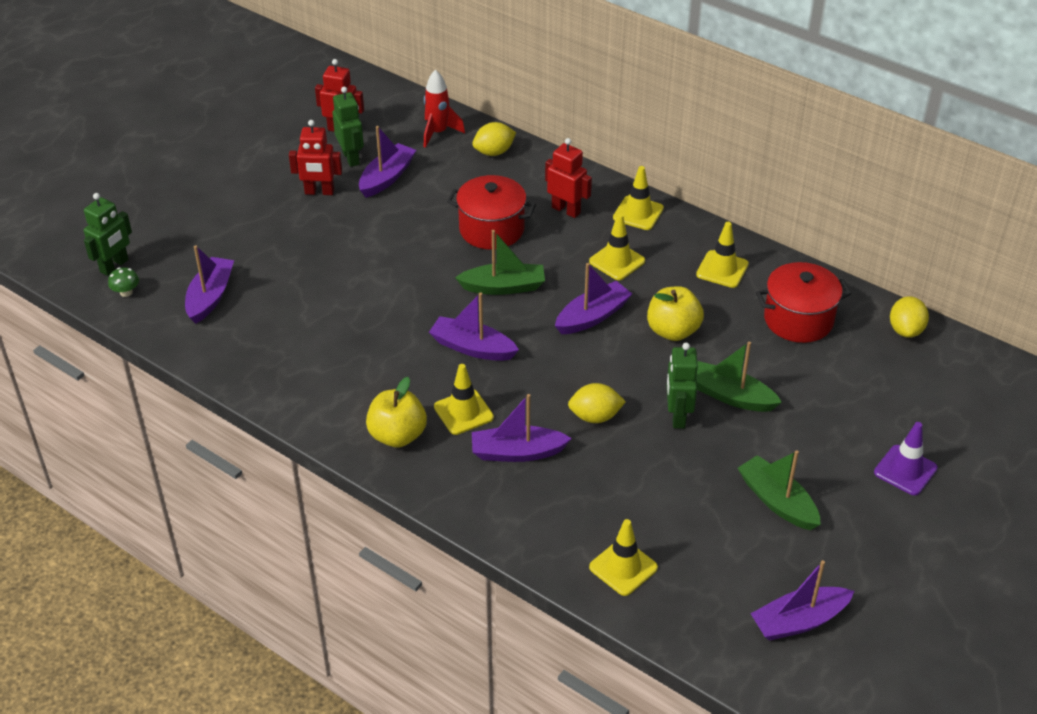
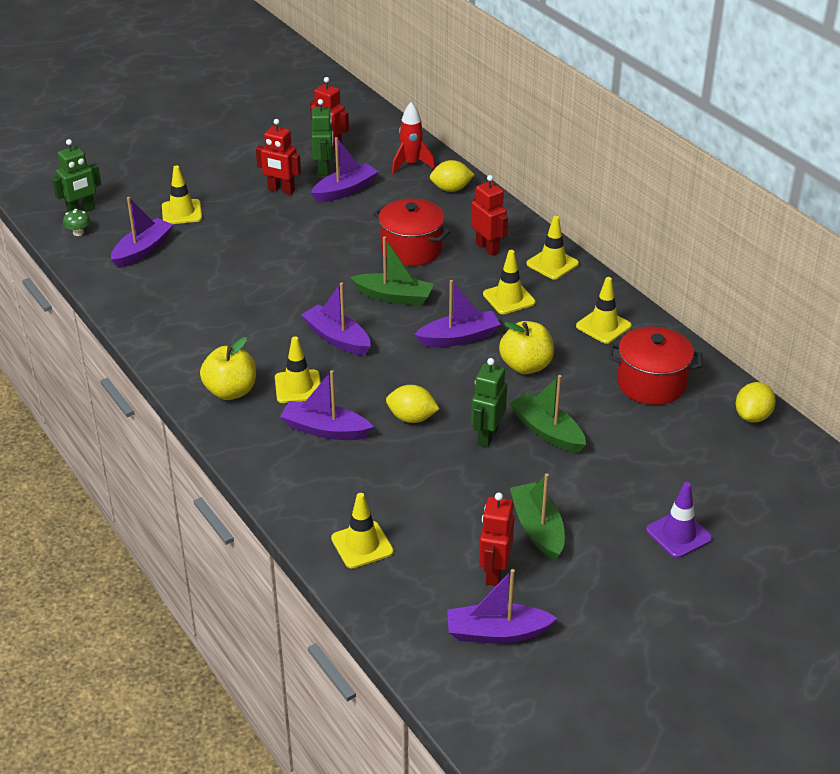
camera: 20 degrees right, 5 degrees down
none -> yellow traffic cone [162,165,202,224]
none -> red robot [479,493,514,586]

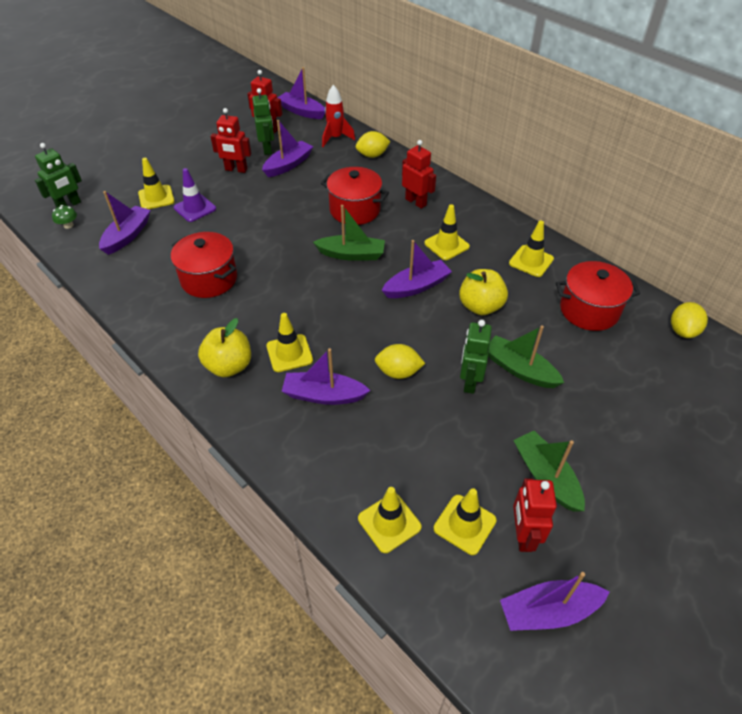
camera: 10 degrees left, 10 degrees up
purple boat [301,282,371,355] -> purple boat moved to [278,67,325,119]
yellow traffic cone [527,216,579,280] -> yellow traffic cone moved to [434,488,497,555]
purple traffic cone [646,482,712,558] -> purple traffic cone moved to [174,168,216,222]
none -> red pot [171,232,237,298]

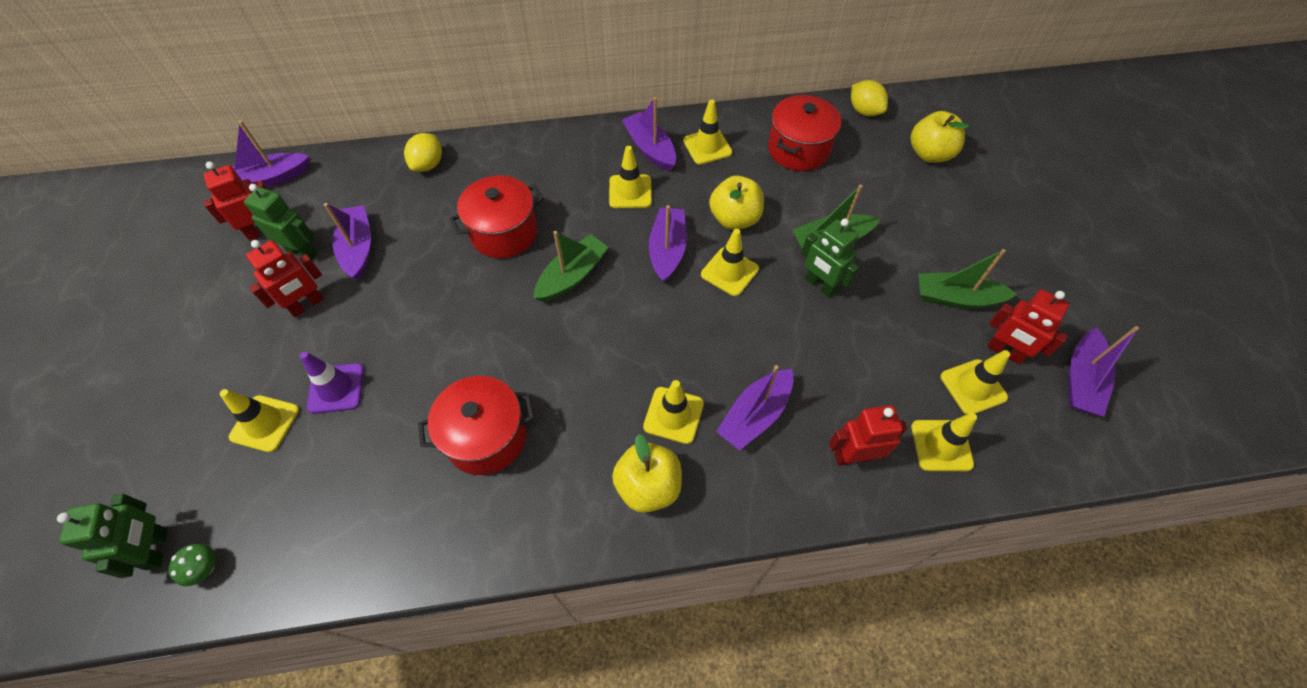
camera: 55 degrees left, 10 degrees up
purple boat [99,191,151,255] -> purple boat moved to [622,97,676,171]
red rocket [322,85,355,147] -> none
yellow lemon [375,344,425,379] -> none
red robot [402,140,436,209] -> red robot moved to [829,405,907,466]
none -> yellow traffic cone [701,229,759,296]
none -> yellow apple [910,111,969,163]

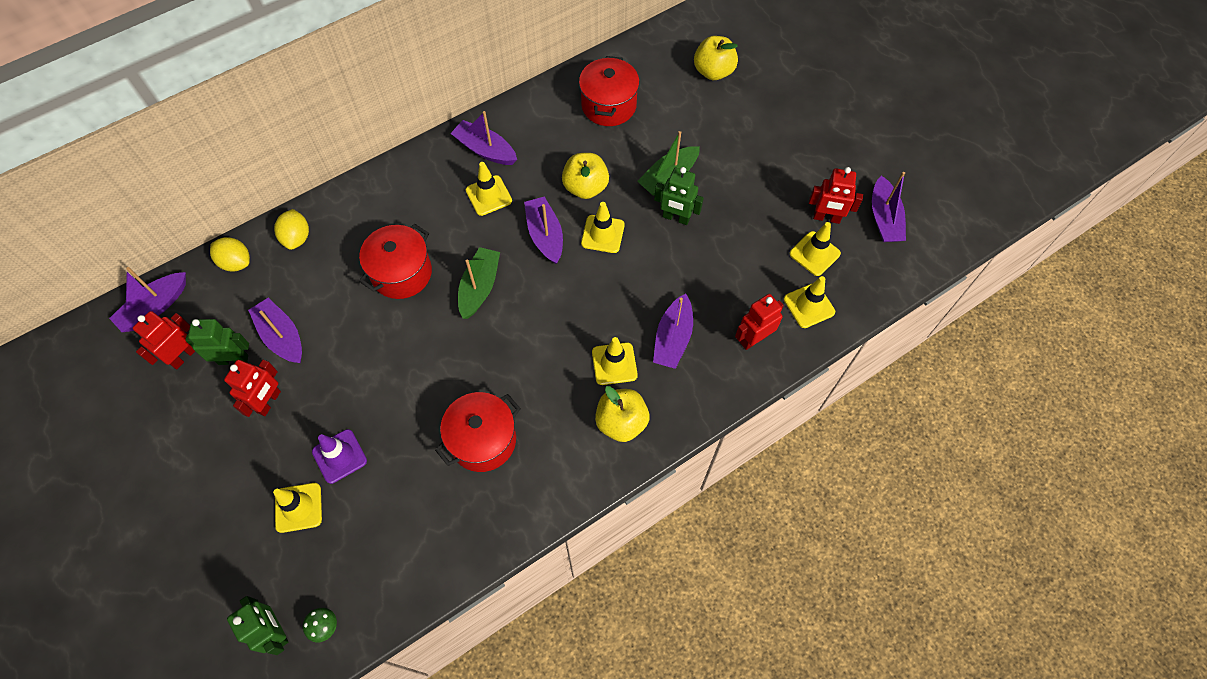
camera: 25 degrees left, 5 degrees up
yellow traffic cone [683,100,732,165] -> none
yellow lemon [851,80,888,116] -> yellow lemon moved to [210,237,250,271]
green boat [918,249,1017,309] -> none

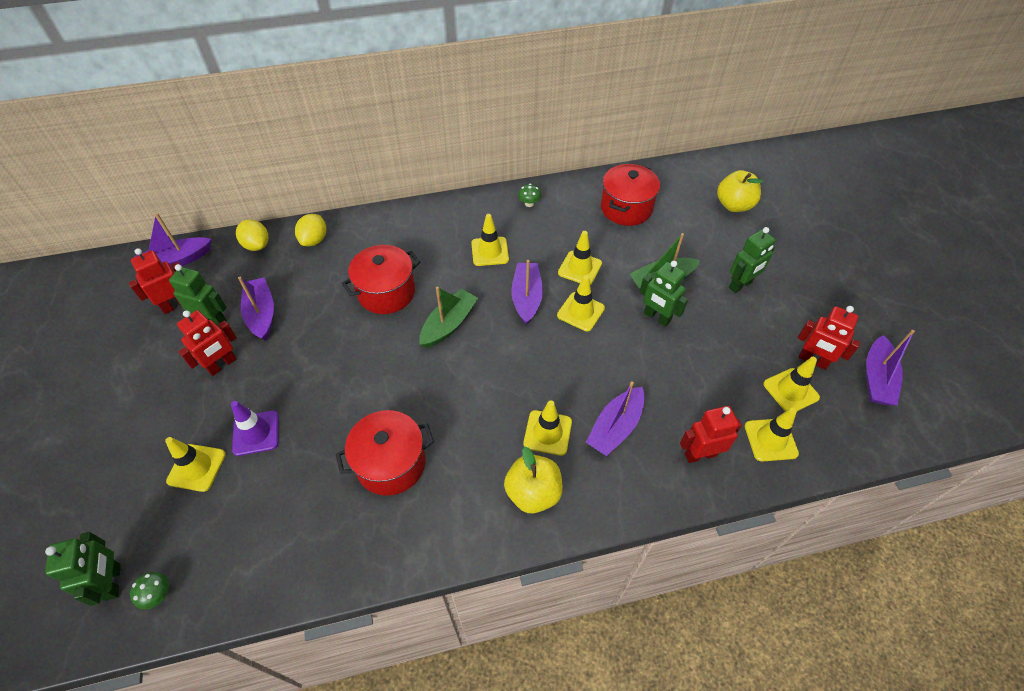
camera: 20 degrees right, 10 degrees down
purple boat [451,111,517,165] -> none
yellow apple [562,153,609,199] -> yellow traffic cone [558,231,602,285]
none -> green mushroom [518,184,541,207]
none -> green robot [729,227,776,293]

